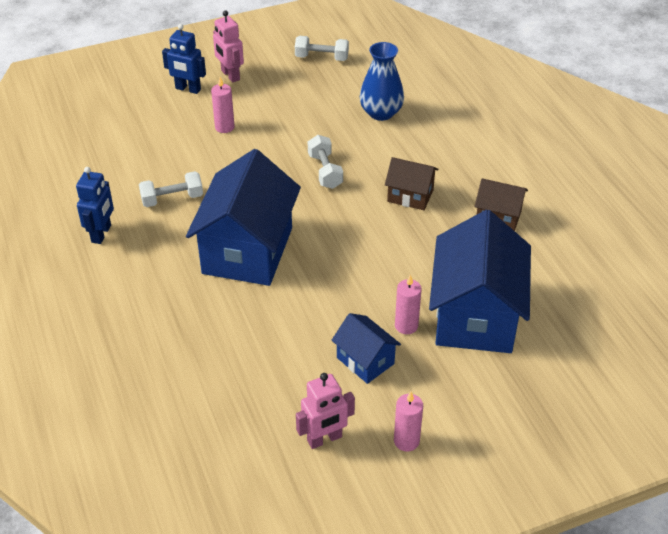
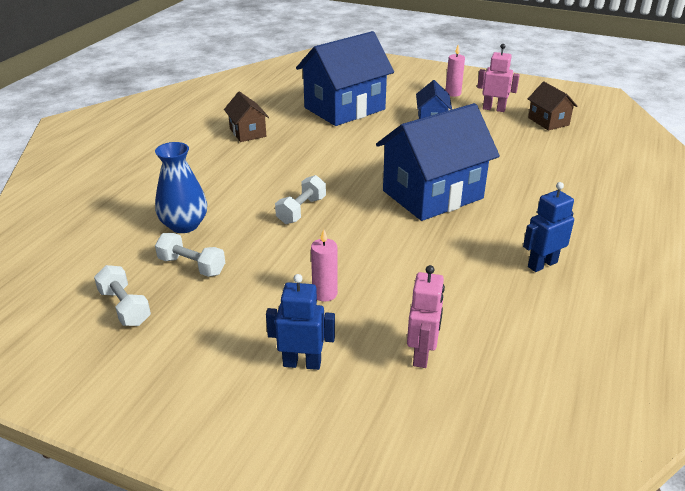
camera: 135 degrees left, 10 degrees down
white dumbbell [139,171,203,207] -> white dumbbell moved to [155,233,225,277]
blue robot [162,24,206,94] -> blue robot turned 60 degrees counterclockwise [266,274,335,370]
pink robot [213,10,244,82] -> pink robot moved to [407,265,445,368]
brown house [385,157,438,210] -> brown house moved to [528,82,578,131]
pink candle [395,274,422,334] -> none

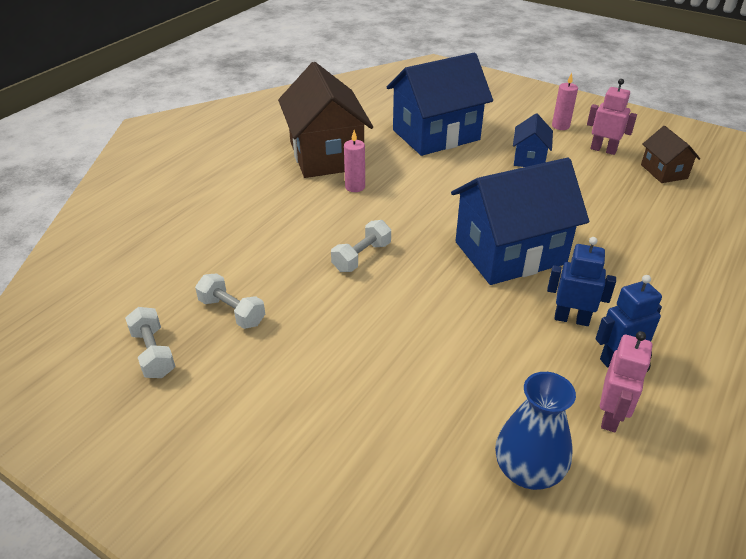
camera: 10 degrees right, 5 degrees up
blue vase [155,142,207,233] -> blue vase moved to [495,372,576,490]
brown house [224,92,269,142] -> brown house [278,62,373,178], size x2.05
blue robot [266,274,335,370] -> blue robot moved to [547,237,616,326]
pink candle [311,229,338,302] -> pink candle moved to [344,130,365,192]
pink robot [407,265,445,368] -> pink robot moved to [600,331,652,432]

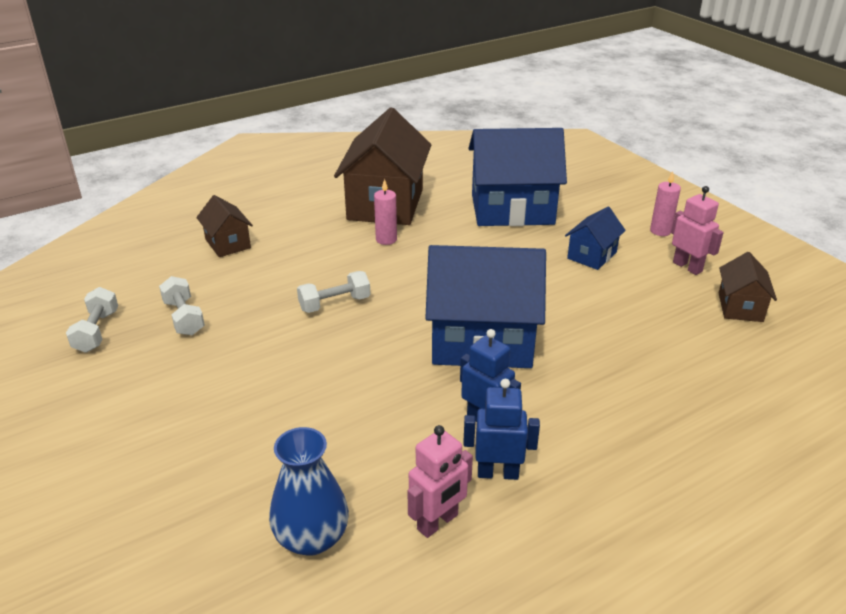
camera: 25 degrees right, 5 degrees down
none -> brown house [196,195,253,257]

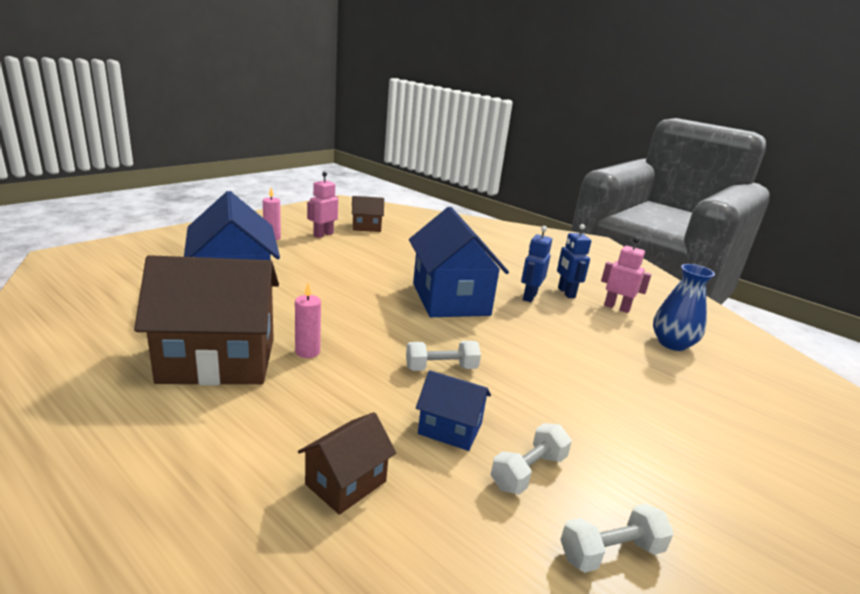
camera: 110 degrees left, 10 degrees down
white dumbbell [297,271,370,313] -> white dumbbell turned 60 degrees counterclockwise [406,341,481,371]
blue house [565,207,626,270] -> blue house moved to [416,370,491,451]

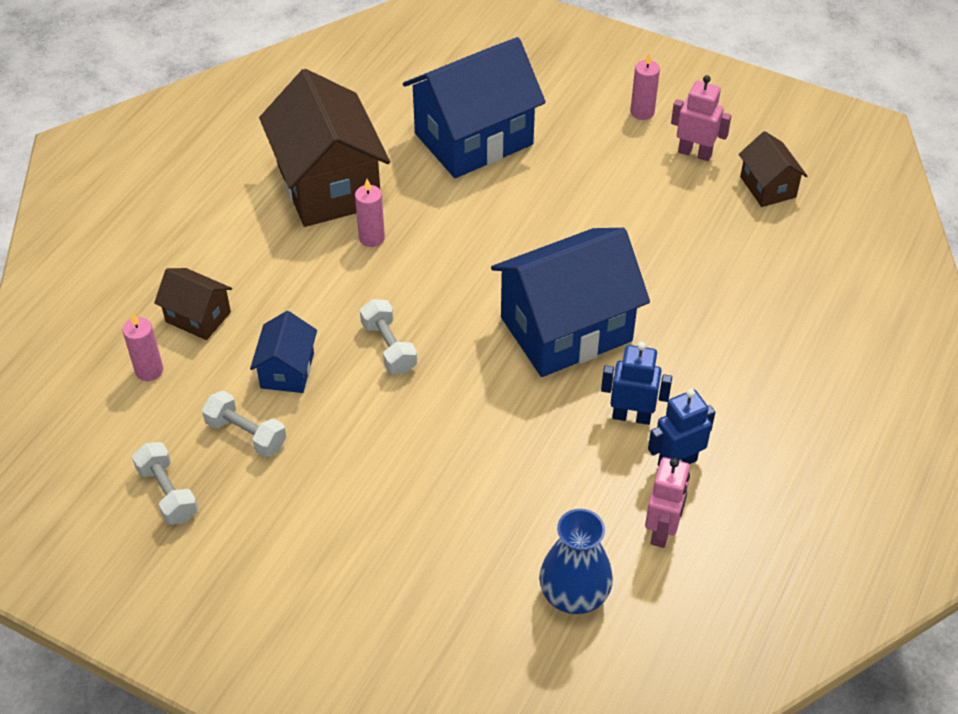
camera: 80 degrees right, 25 degrees up
none -> pink candle [123,313,163,381]

